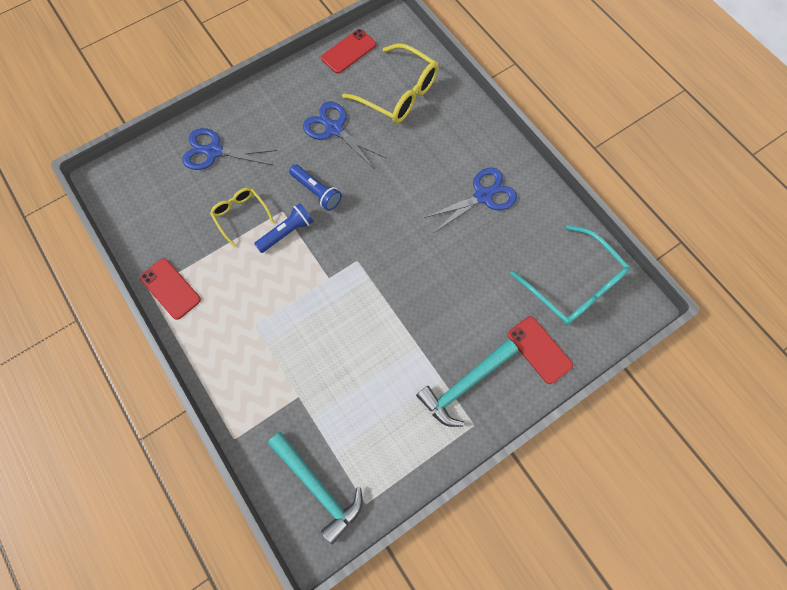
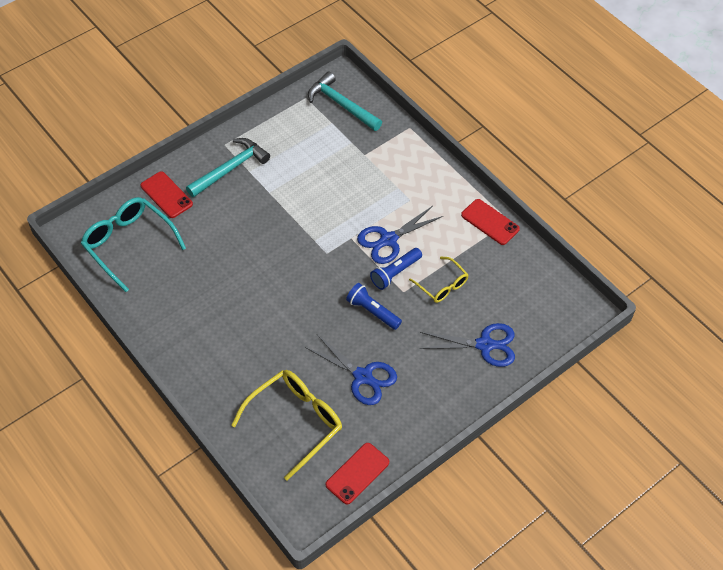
camera: 175 degrees right, 15 degrees down
yellow glasses [342,43,438,124] -> yellow glasses turned 105 degrees clockwise [231,370,342,481]
blue scissors [424,168,517,232] -> blue scissors moved to [357,206,443,264]

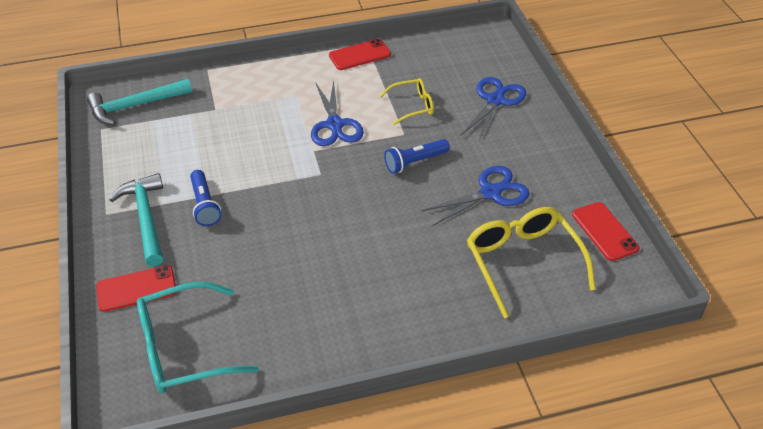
camera: 65 degrees left, 10 degrees down
blue flashlight [370,248,422,290] -> blue flashlight moved to [190,170,221,226]

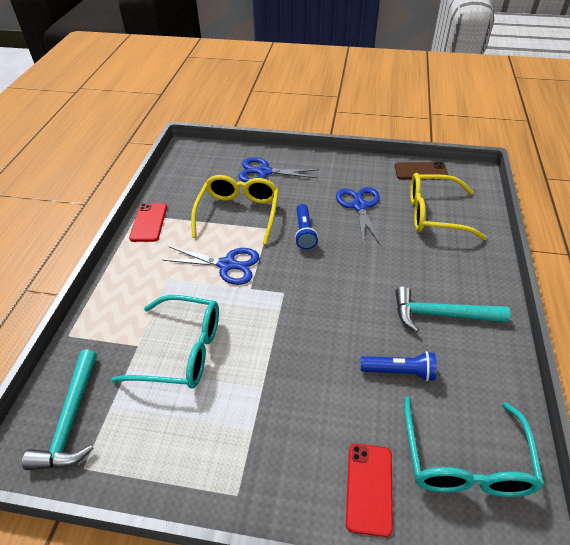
camera: 65 degrees left, 0 degrees up
turquoise hammer [109,173,163,267] -> turquoise hammer moved to [395,286,510,332]
blue flashlight [190,170,221,226] -> blue flashlight moved to [361,351,437,381]
yellow glasses [380,78,434,126] -> yellow glasses [191,175,279,245], size x1.75
blue scissors [460,77,526,141] -> blue scissors turned 45 degrees counterclockwise [238,157,319,182]
red phone [572,202,640,261] -> brown phone [395,162,448,179]
none -> turquoise glasses [111,295,219,389]

